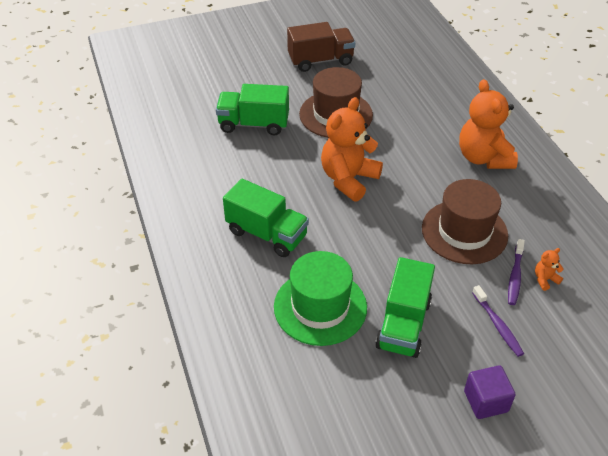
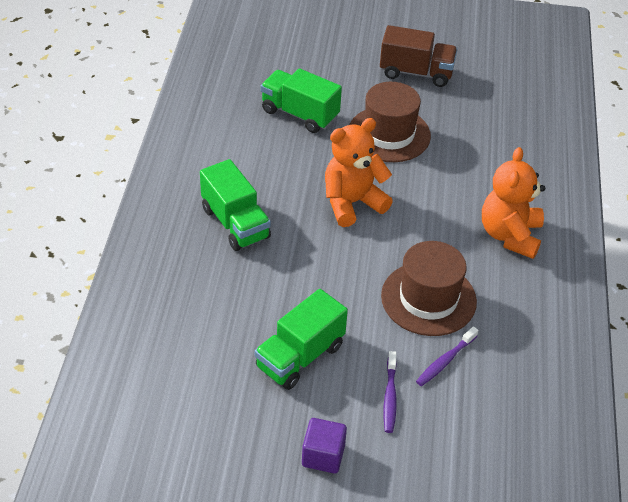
camera: 25 degrees right, 0 degrees up
green hat [274,251,367,346] -> none
orange teddy bear [535,248,564,291] -> none

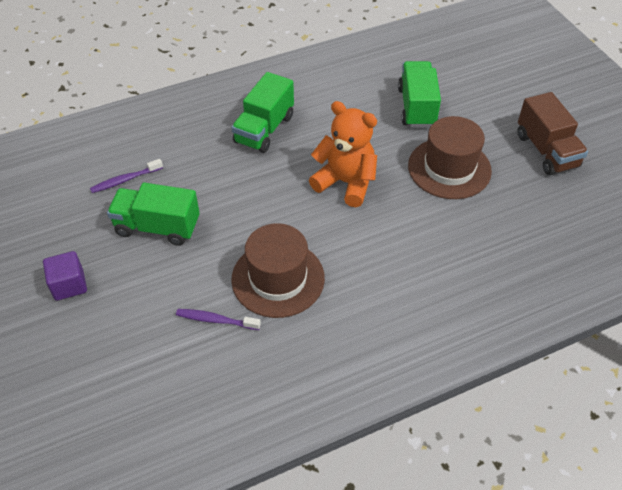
camera: 60 degrees right, 5 degrees up
purple toothbrush [384,351,397,433] -> purple toothbrush moved to [90,159,163,193]
orange teddy bear [482,147,545,259] -> none

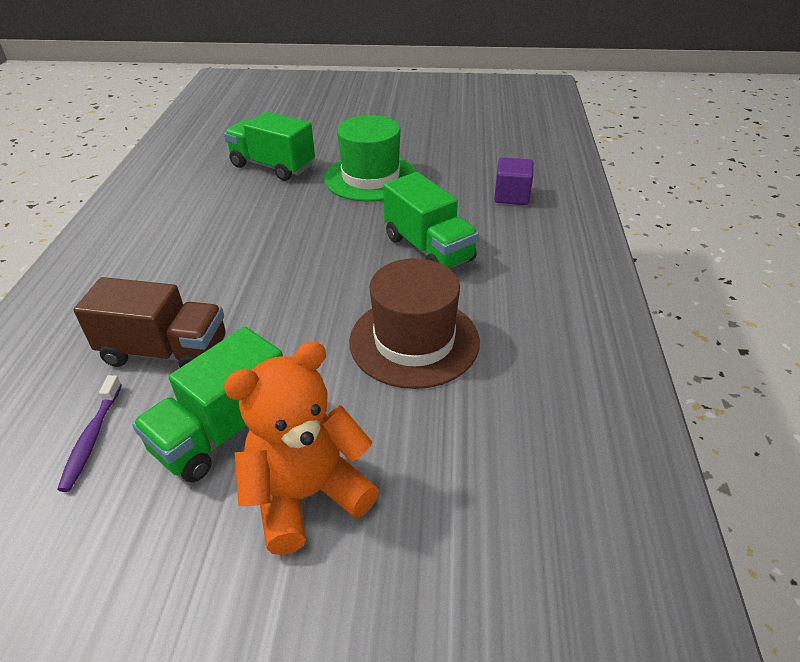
camera: 60 degrees left, 10 degrees down
purple cube [43,251,87,301] -> purple cube moved to [494,157,534,205]
purple toothbrush [176,309,261,330] -> none
green truck [232,72,294,153] -> green truck moved to [383,172,479,269]
orange teddy bear [309,101,377,207] -> orange teddy bear moved to [223,341,379,555]
brown hat [408,116,492,199] -> green hat [324,115,417,202]
brown truck [517,92,588,175] -> brown truck moved to [73,277,226,368]

